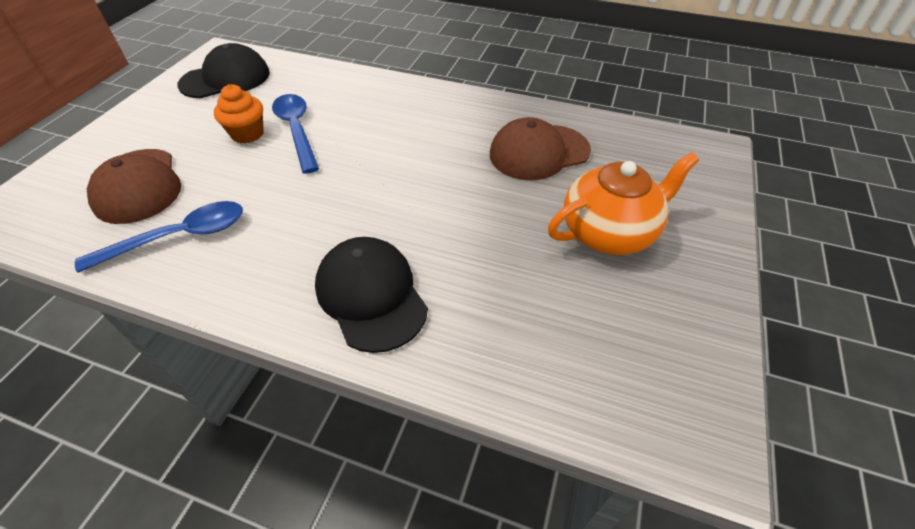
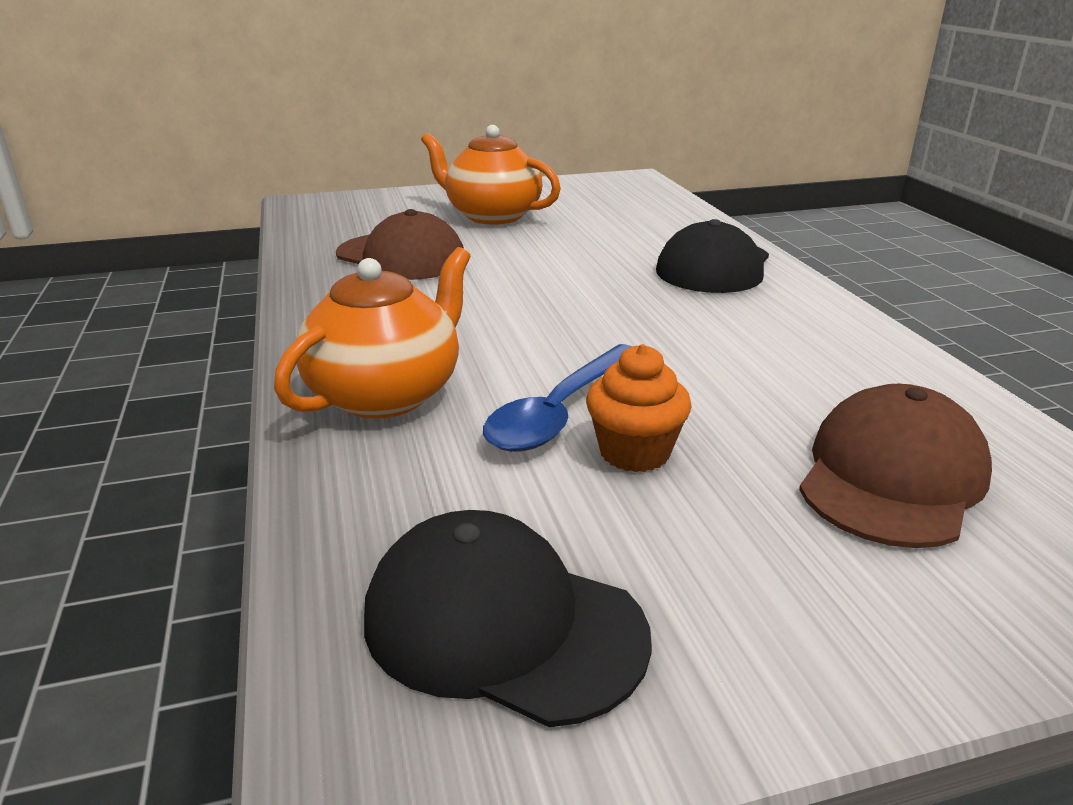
camera: 125 degrees left, 20 degrees down
blue spoon [75,201,243,273] -> none
none -> orange teapot [274,247,471,419]

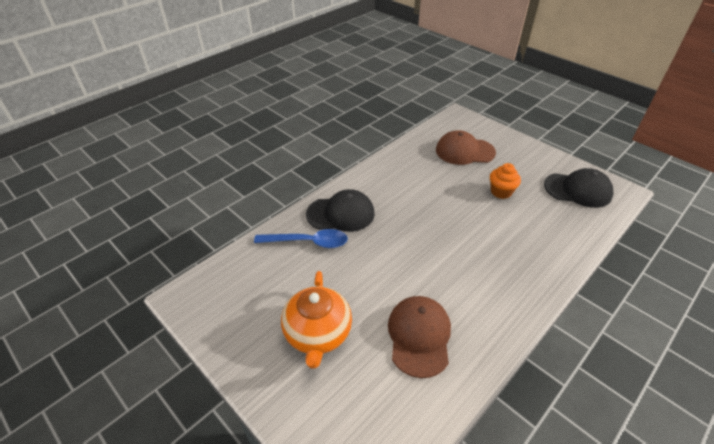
camera: 120 degrees left, 15 degrees up
orange teapot [274,247,471,419] -> none
black cap [364,510,652,727] -> black cap turned 75 degrees counterclockwise [544,168,614,208]
blue spoon [483,344,632,452] -> blue spoon moved to [254,229,348,248]

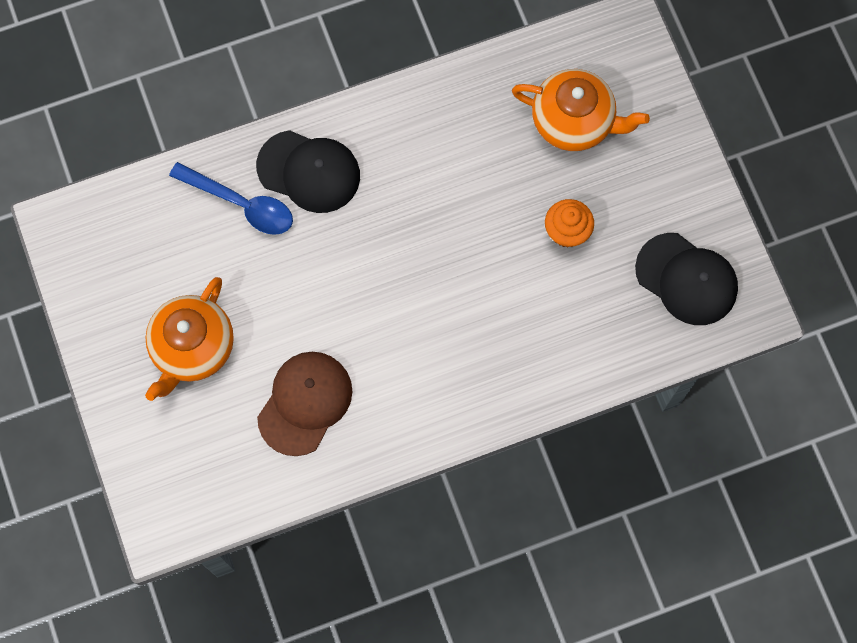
camera: 25 degrees right, 30 degrees up
brown cap [436,130,496,165] -> orange teapot [512,69,650,151]

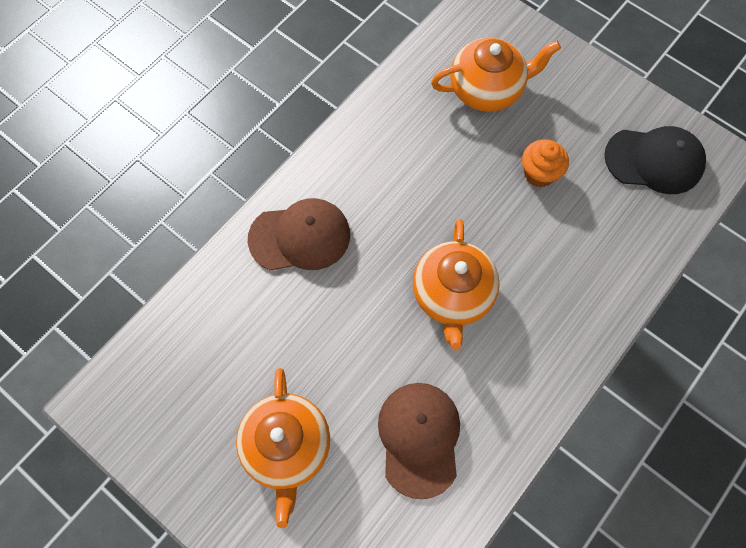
camera: 30 degrees left, 5 degrees down
blue spoon [169,162,293,235] -> none
black cap [256,130,360,213] -> brown cap [248,198,350,271]
none -> orange teapot [413,219,500,350]

